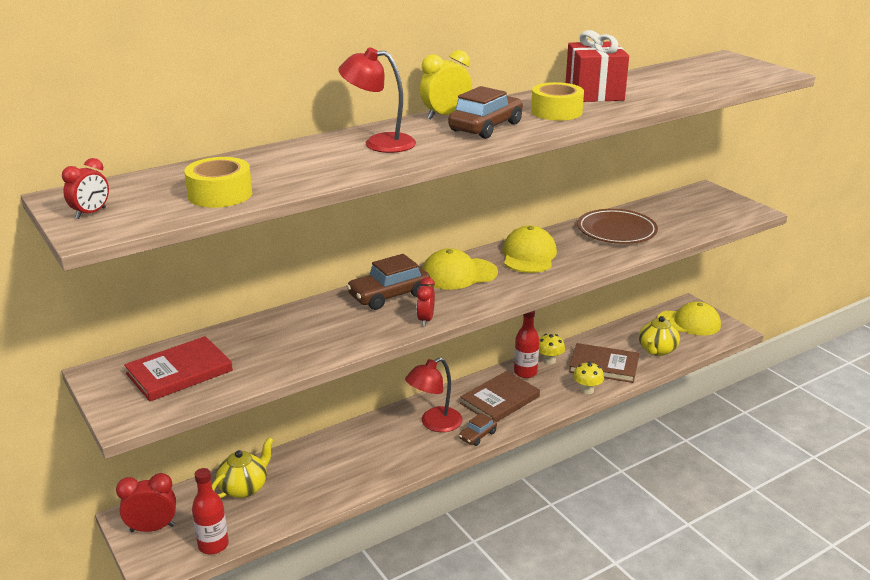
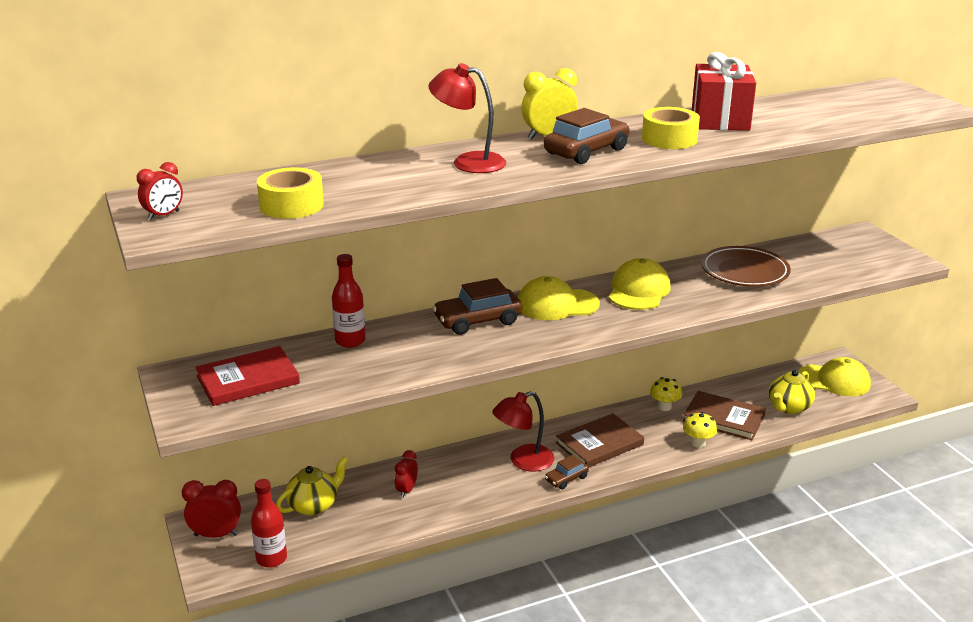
camera: 10 degrees right, 0 degrees up
red clock [417,277,435,327] -> red clock moved to [395,450,418,498]
red bottle [514,311,539,378] -> red bottle moved to [332,254,366,348]

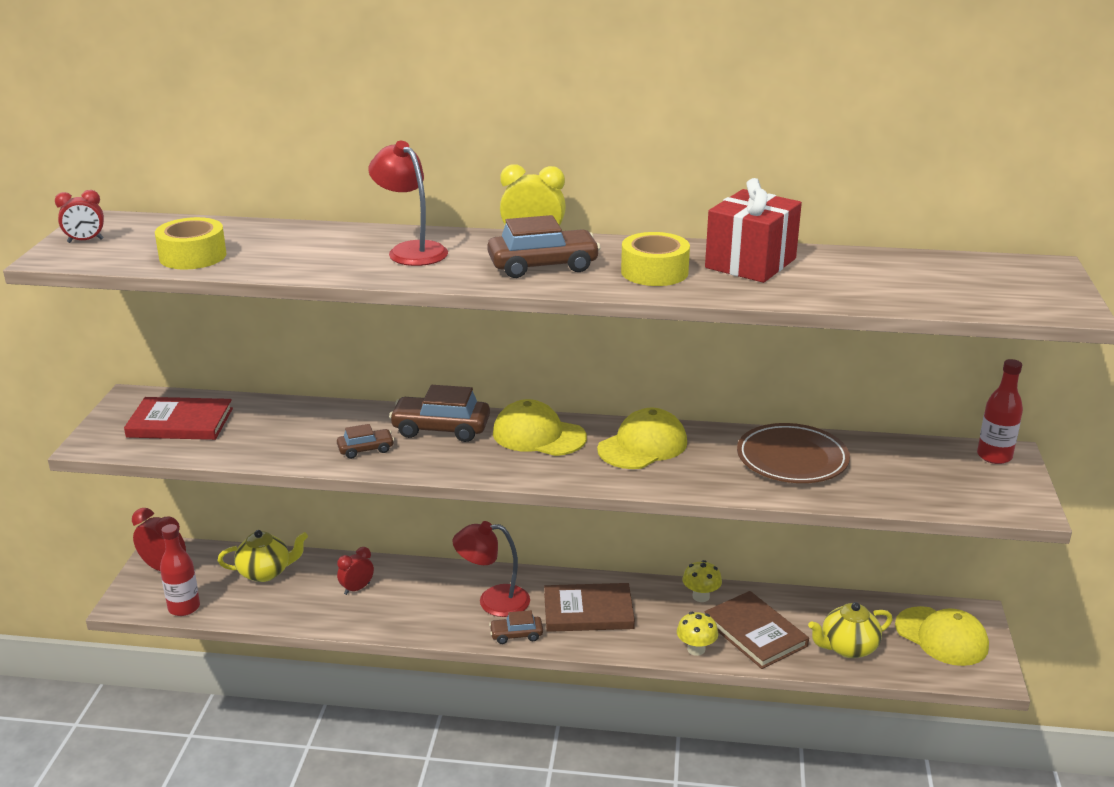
camera: 30 degrees right, 0 degrees up
red bottle [332,254,366,348] -> red bottle moved to [977,359,1023,464]
none -> brown car [337,424,394,459]

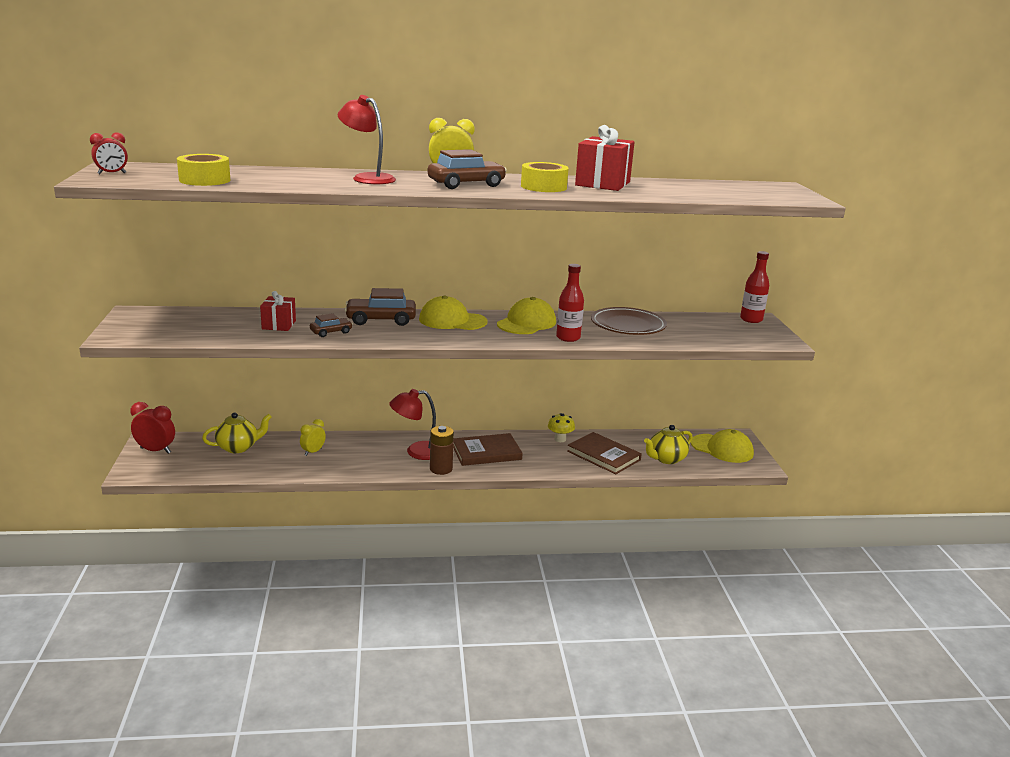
camera: 15 degrees left, 5 degrees down
red book [124,397,233,440] -> none
red bottle [160,524,200,616] -> red bottle moved to [556,264,584,342]
red clock [337,547,374,595] -> yellow clock [300,419,326,456]
brown car [489,610,543,644] -> brown battery [430,426,454,475]
yellow mushroom [677,612,718,656] -> none
none -> red gift [260,291,296,331]

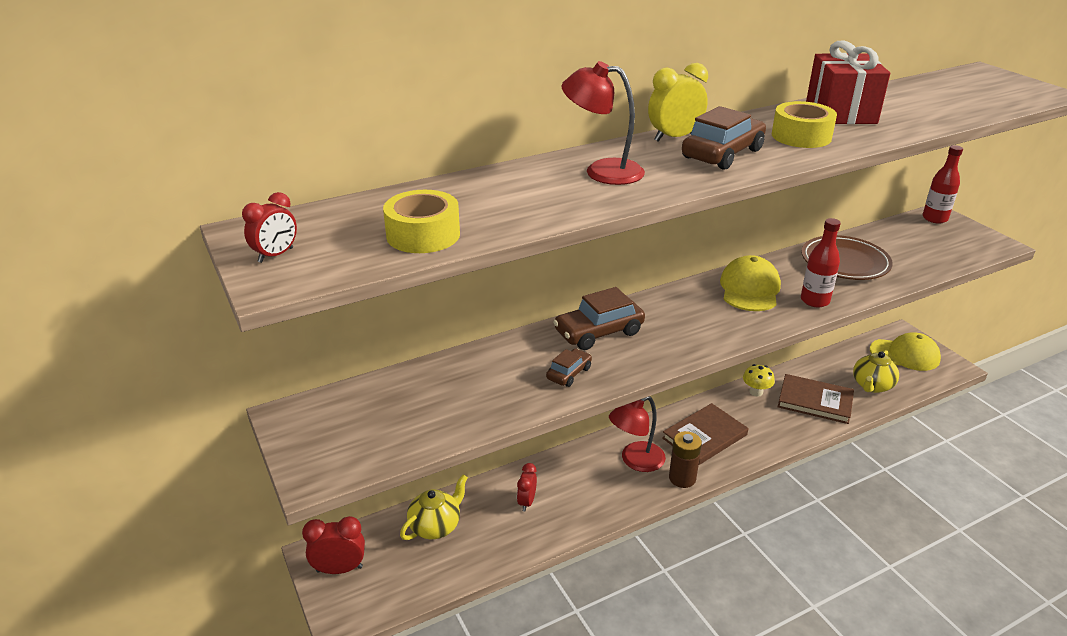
camera: 20 degrees left, 10 degrees up
red gift [260,291,296,331] -> none
yellow clock [300,419,326,456] -> red clock [517,463,537,512]
yellow cap [419,295,488,330] -> none

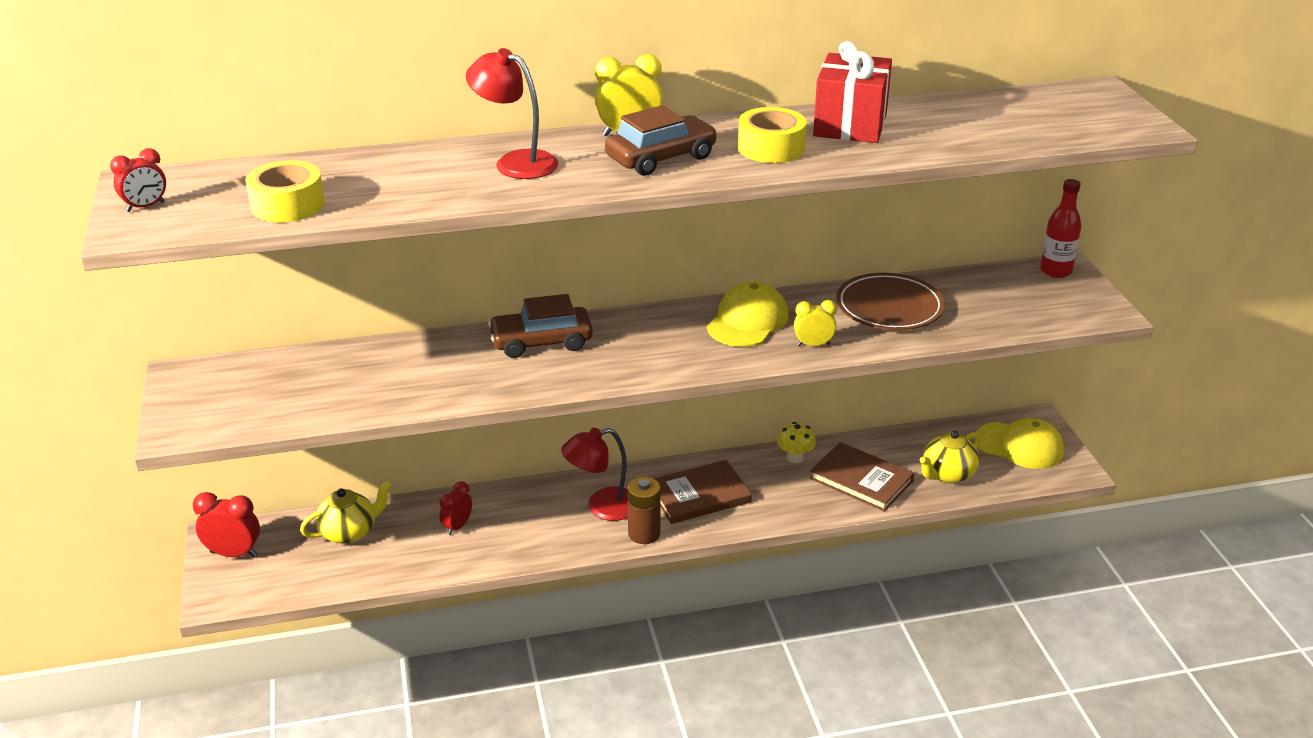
camera: 15 degrees right, 0 degrees up
brown car [546,349,592,387] -> none
red bottle [801,218,841,307] -> yellow clock [794,300,837,347]

